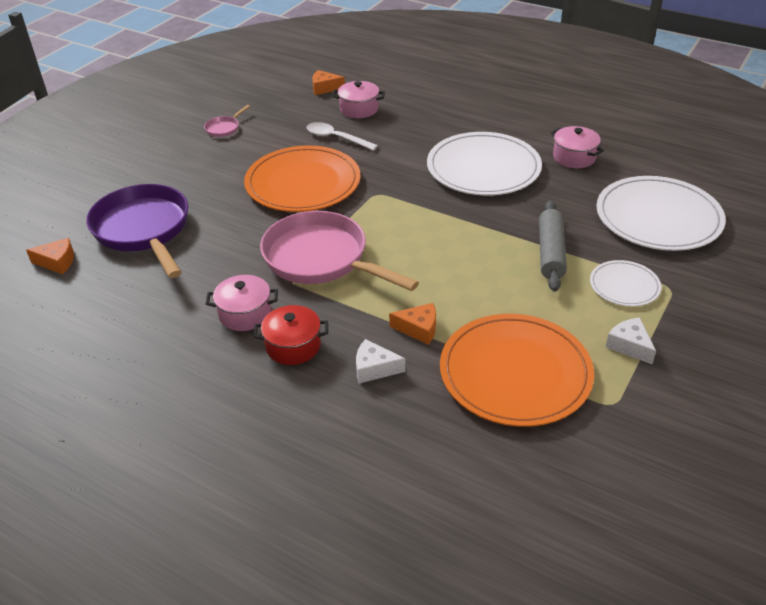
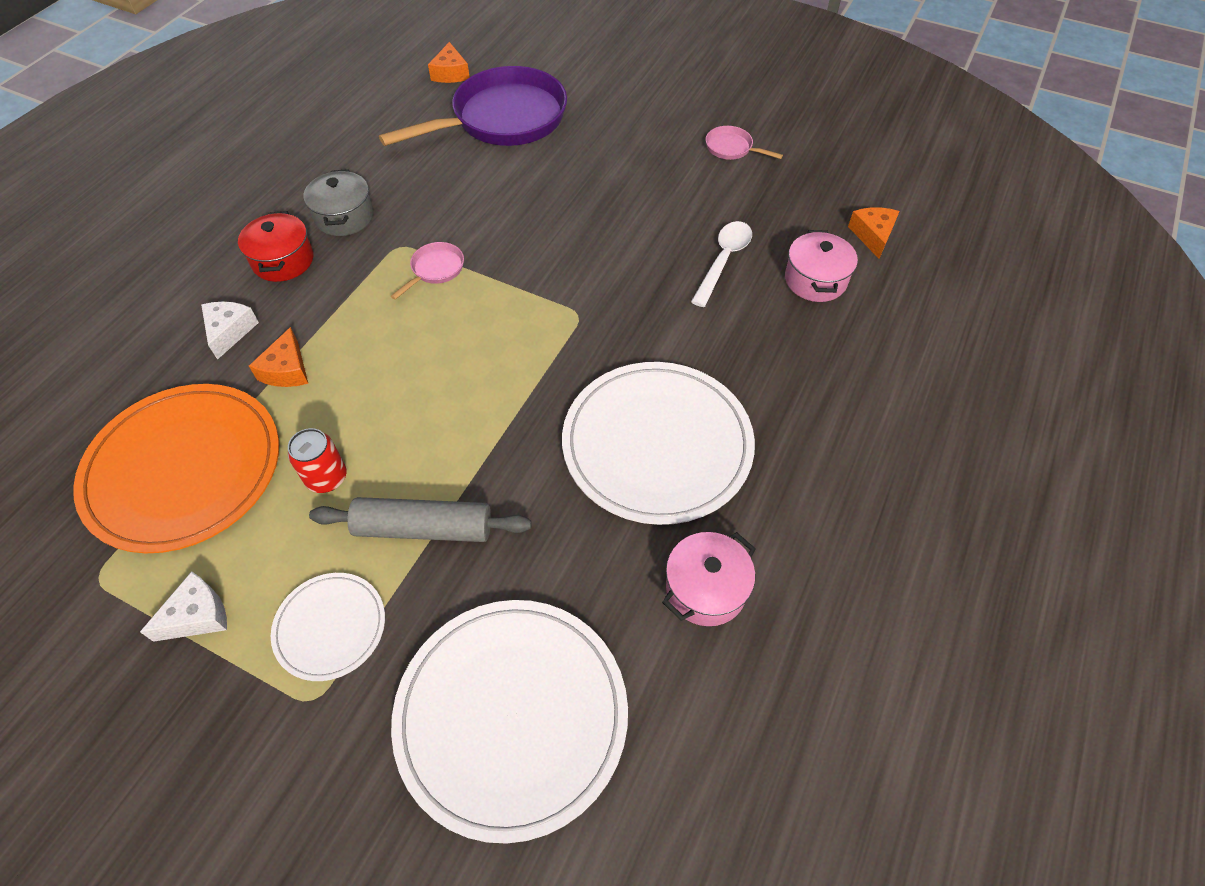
camera: 85 degrees right, 15 degrees up
pink pot [206,275,278,331] -> grey pot [304,169,374,236]
orange plate [244,145,361,212] -> none
pink pan [260,211,419,291] -> pink pan [391,242,464,300], size x0.40
none -> red can [288,428,347,493]

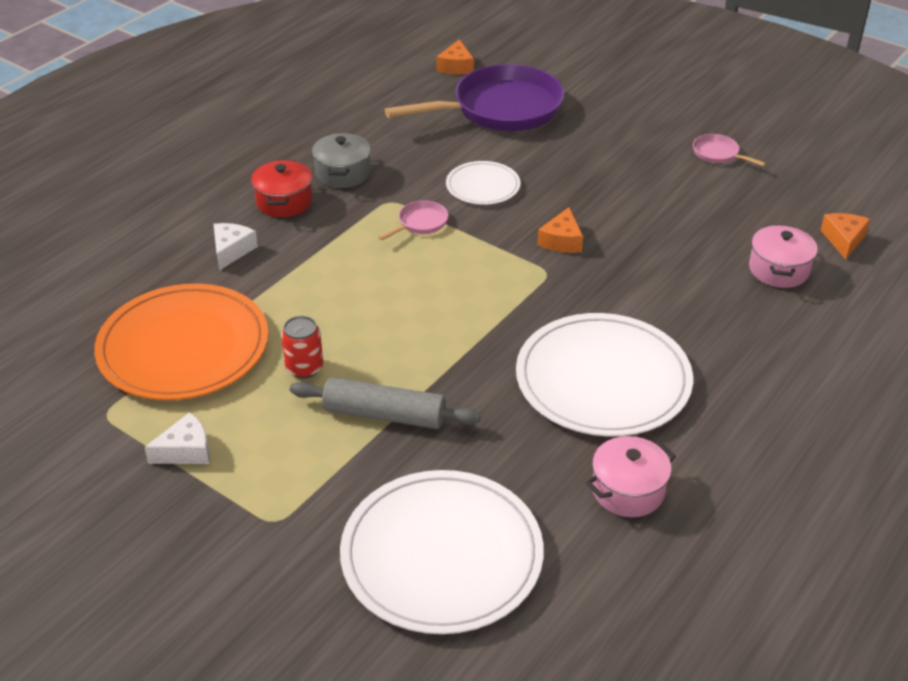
camera: 10 degrees right, 15 degrees down
orange cheese [249,327,308,387] -> orange cheese moved to [537,207,583,253]
white plate [271,573,385,681] -> white plate moved to [446,161,520,205]
white spoon [691,221,752,307] -> none

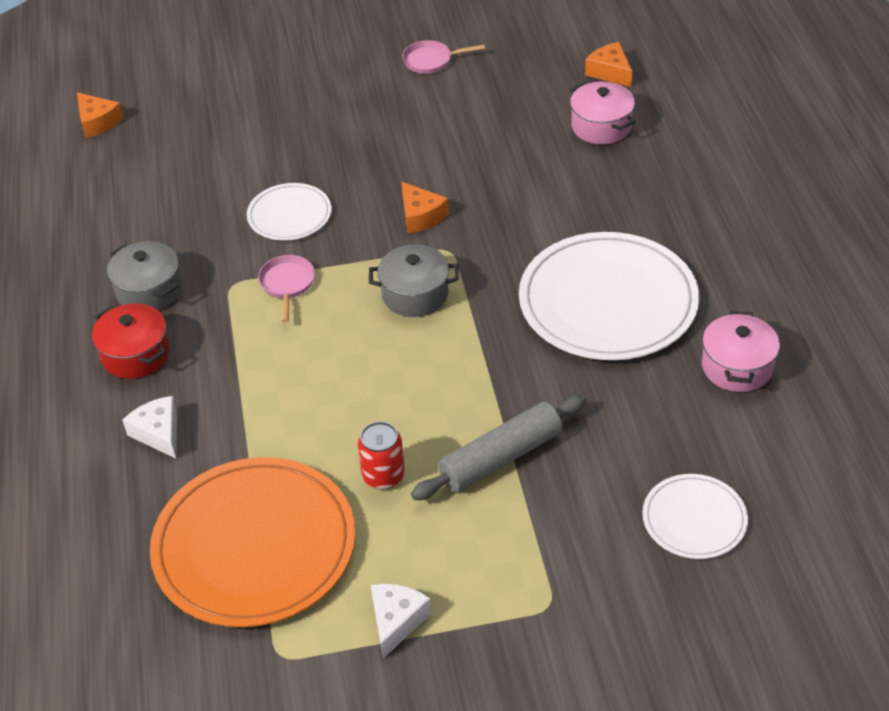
camera: 45 degrees left, 5 degrees up
white plate [340,470,544,634] -> white plate [642,474,748,559], size x0.51
purple pan [385,64,564,131] -> none
none -> grey pot [369,245,459,317]

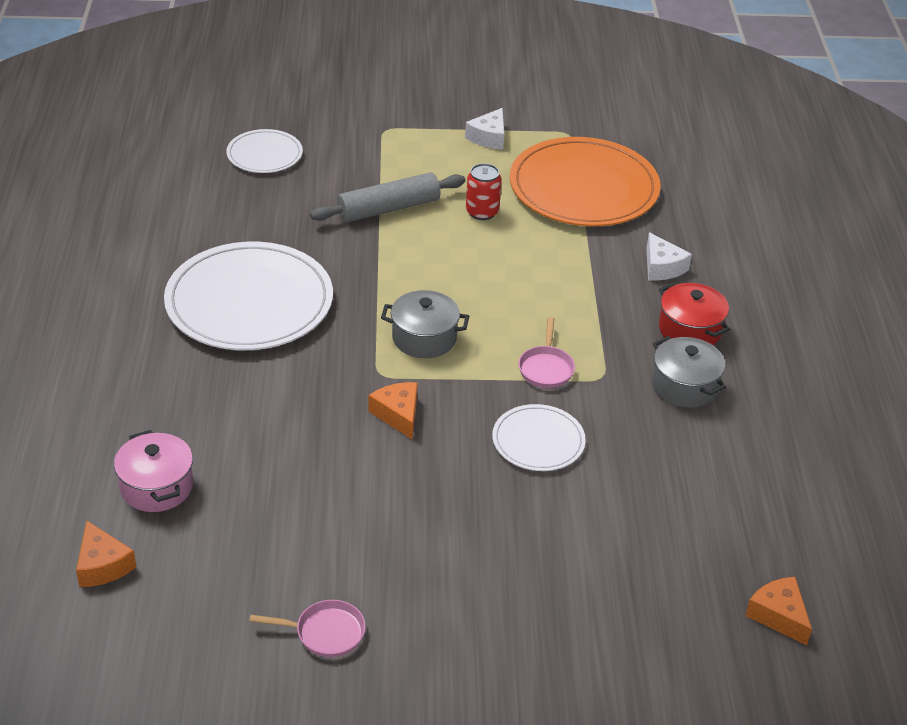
camera: 175 degrees left, 5 degrees down
pink pot [702,311,780,392] -> none

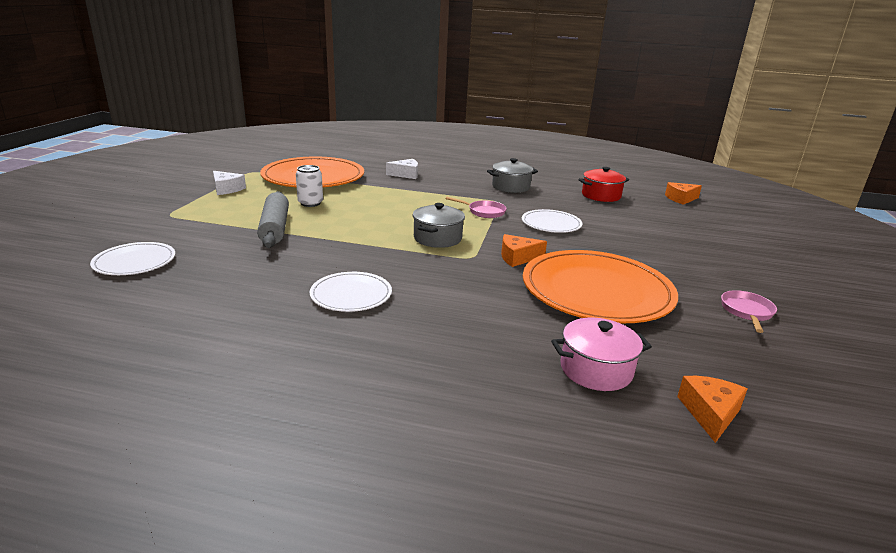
camera: 75 degrees left, 15 degrees down
orange cheese [76,521,136,587] -> orange cheese turned 60 degrees counterclockwise [677,376,747,443]
white plate [164,242,333,350] -> white plate [309,272,392,312], size x0.51
red can [466,163,502,220] -> white can [296,165,323,207]
red pot [659,282,730,345] -> red pot moved to [578,167,629,202]
none -> orange plate [523,250,678,323]

